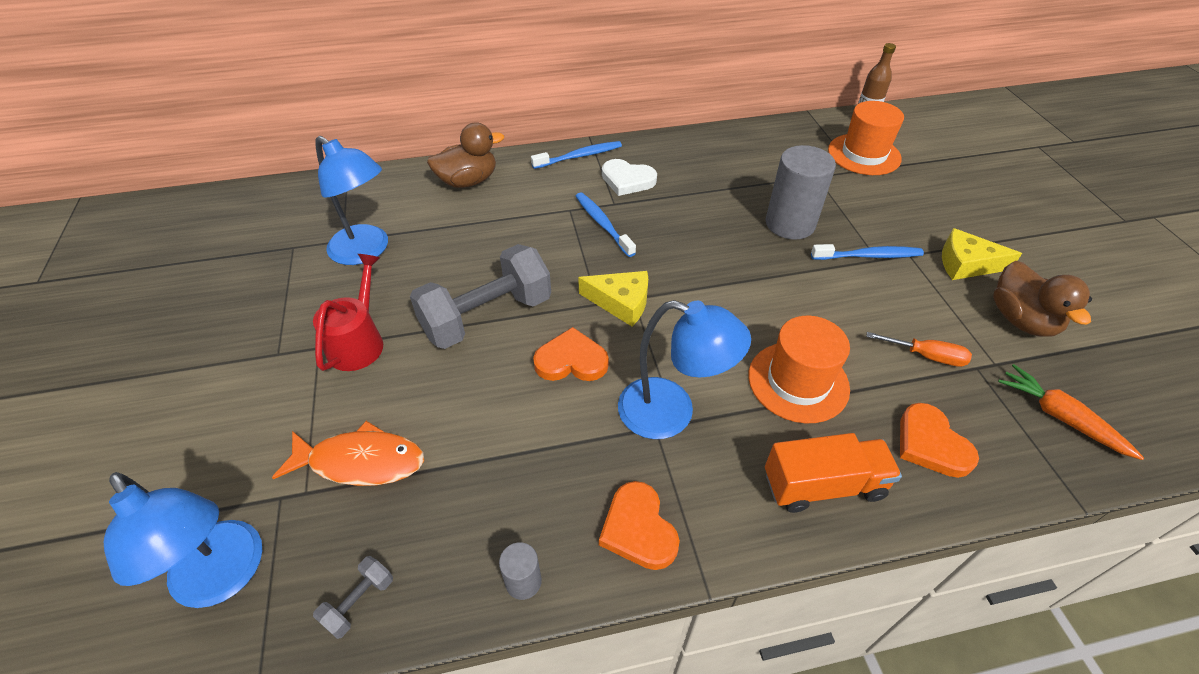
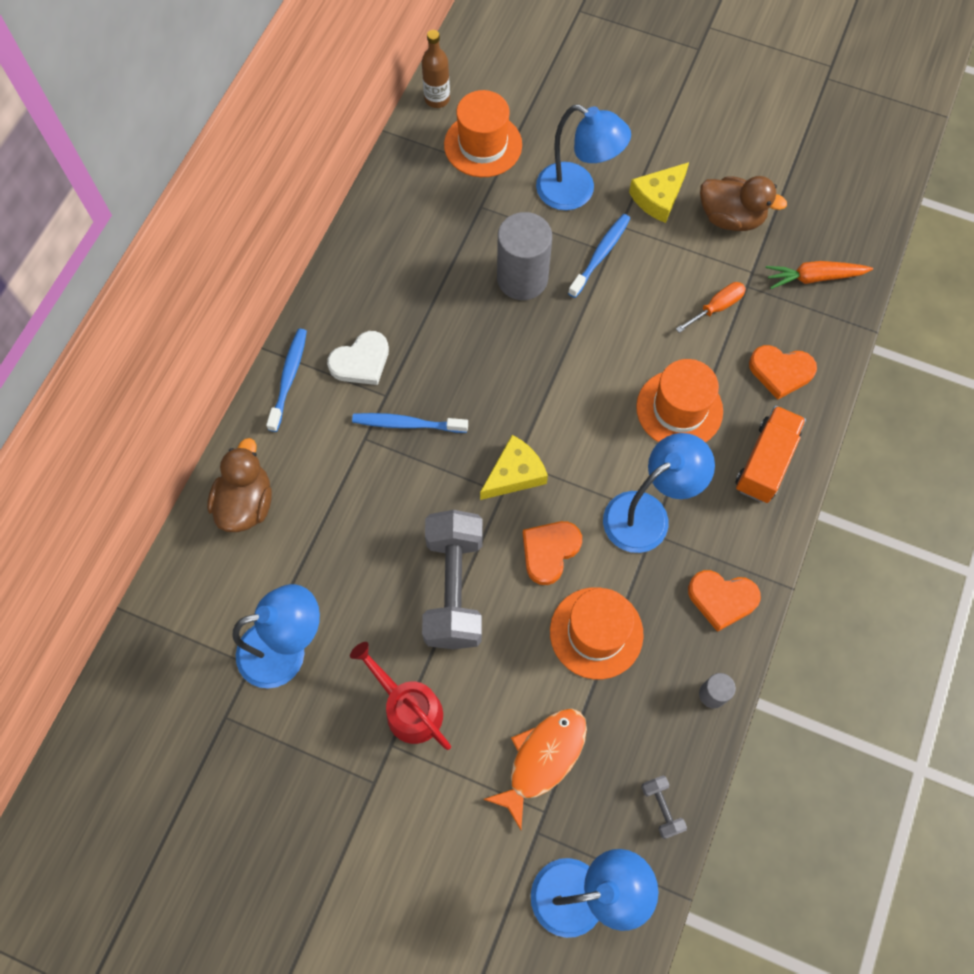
camera: 55 degrees left, 20 degrees up
none -> blue lamp [536,104,631,210]
none -> orange hat [550,587,644,679]

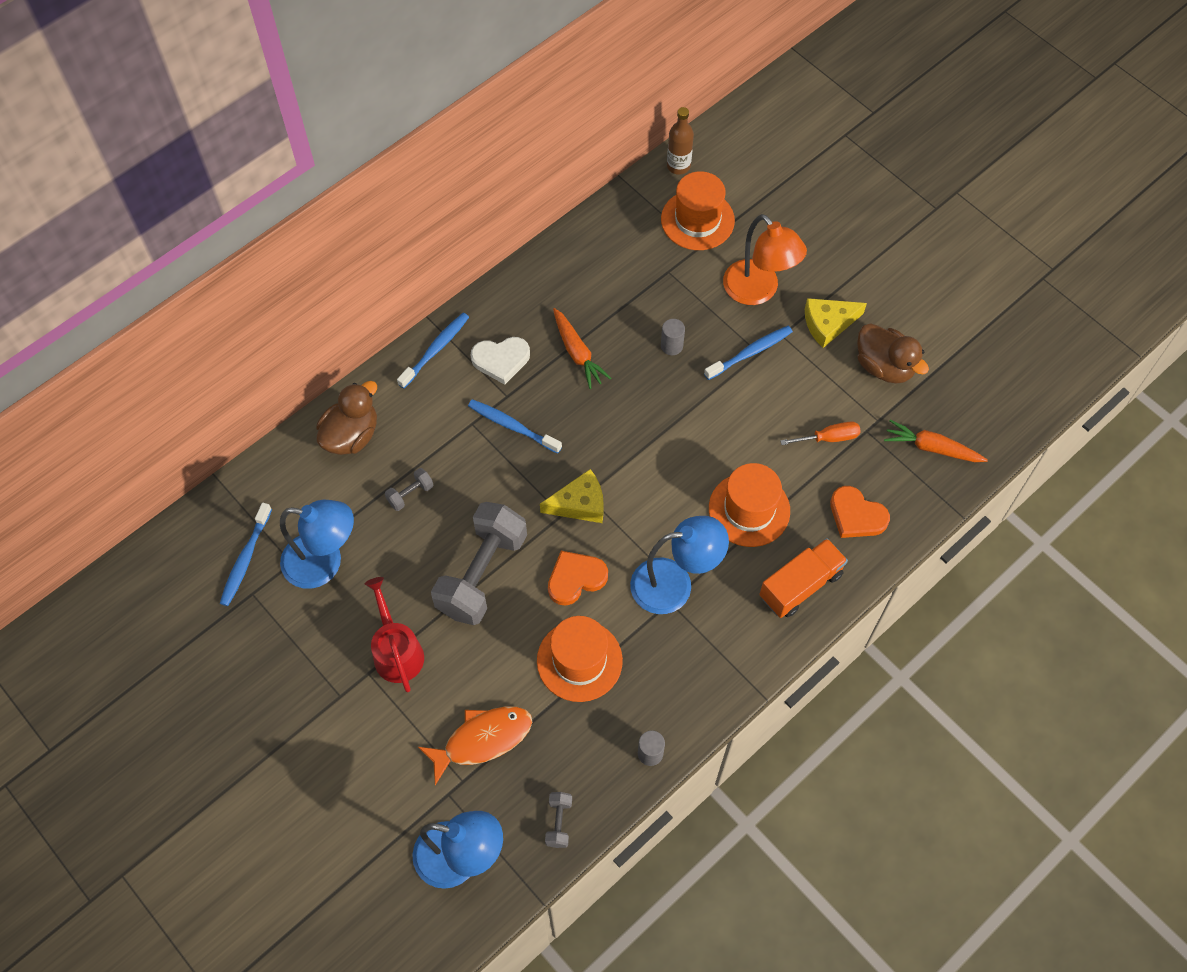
camera: 25 degrees right, 5 degrees down
grey cylinder [497,212,552,300] -> grey cylinder [661,319,685,355], size x0.47
blue lamp [536,104,631,210] -> orange lamp [723,214,807,305]
orange heart [688,570,761,632] -> none
none -> blue toothbrush [220,503,272,606]
none -> grey dumbbell [385,468,433,511]
none -> orange carrot [553,308,611,389]

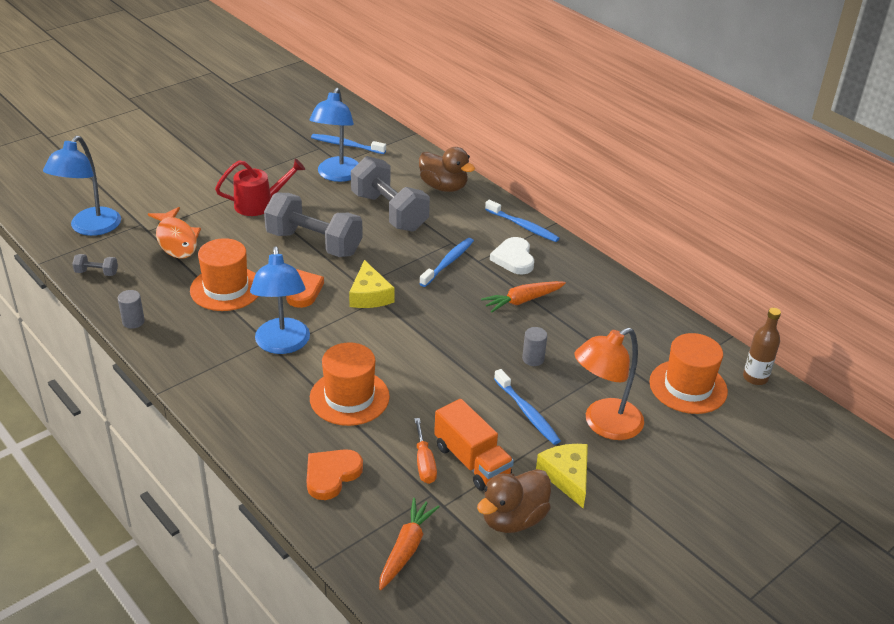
camera: 90 degrees right, 25 degrees down
grey dumbbell [385,468,433,511] -> grey dumbbell [351,156,430,232], size x2.42
orange truck [759,538,848,618] -> orange truck moved to [434,399,514,491]

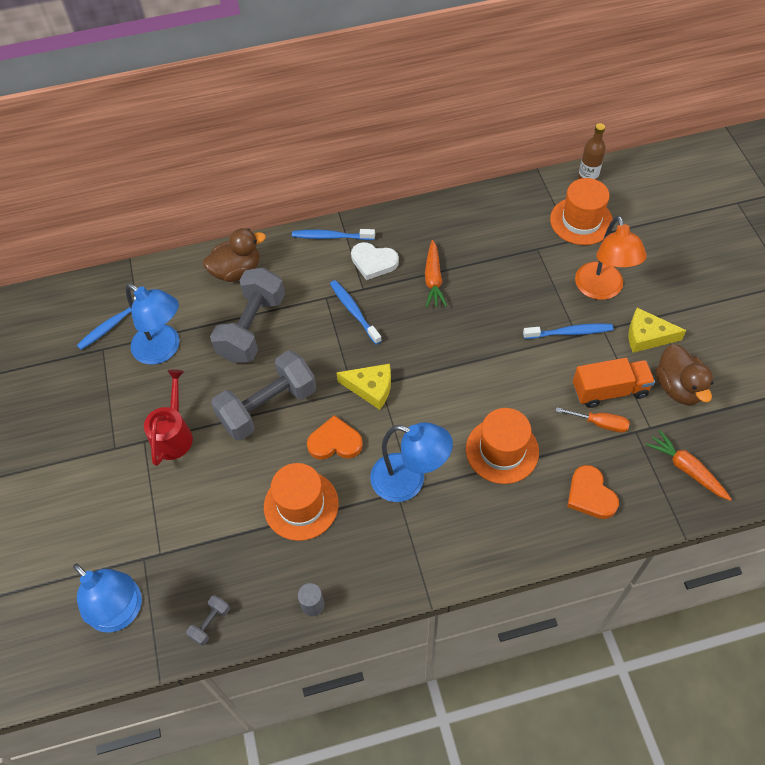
camera: 60 degrees left, 20 degrees up
orange fish [148,207,201,259] -> none
grey dumbbell [351,156,430,232] -> grey dumbbell turned 60 degrees counterclockwise [210,267,285,363]
blue toothbrush [485,200,559,242] -> blue toothbrush turned 150 degrees counterclockwise [292,229,375,240]
grey cylinder [522,327,547,366] -> none

